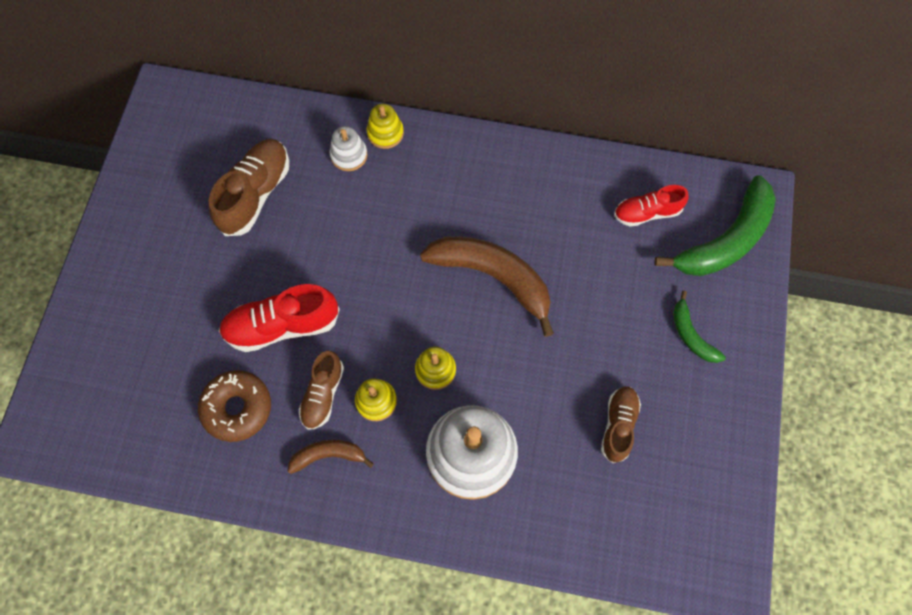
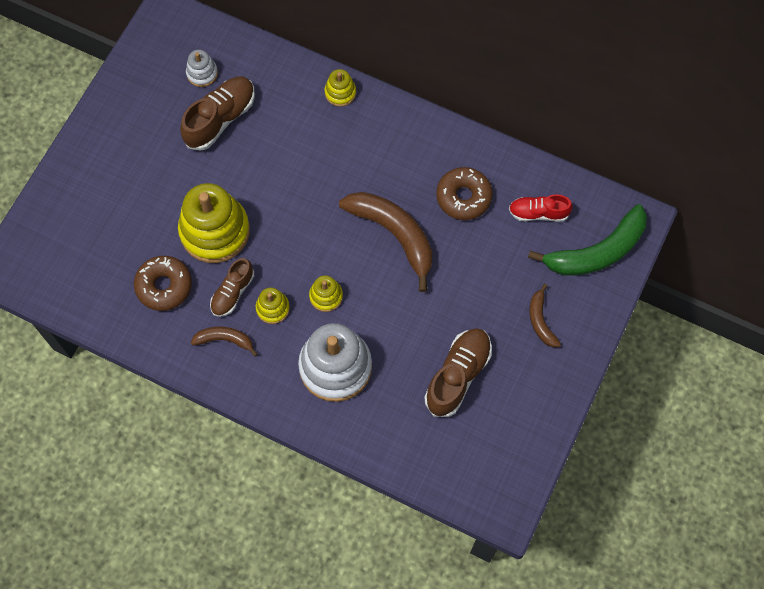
camera: 15 degrees right, 0 degrees up
red shoe [219,284,340,352] -> yellow stacking toy [178,183,250,263]
white stacking toy [330,126,367,171] -> white stacking toy moved to [186,50,218,87]
brown shoe [601,386,641,463] -> brown shoe [424,328,492,417], size x1.57
green banana [673,291,726,363] -> brown banana [529,284,561,347]
none -> brown donut [436,167,493,220]

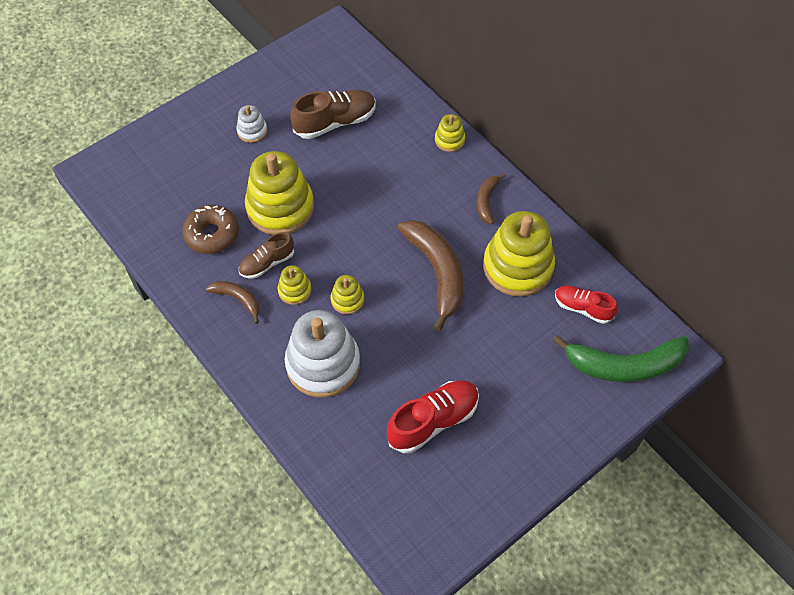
camera: 25 degrees right, 10 degrees down
white stacking toy [186,50,218,87] -> white stacking toy moved to [236,105,267,143]
brown shoe [424,328,492,417] -> red shoe [387,380,479,453]
brown donut [436,167,493,220] -> yellow stacking toy [483,211,555,297]
brown banana [529,284,561,347] -> brown banana moved to [476,173,506,224]

